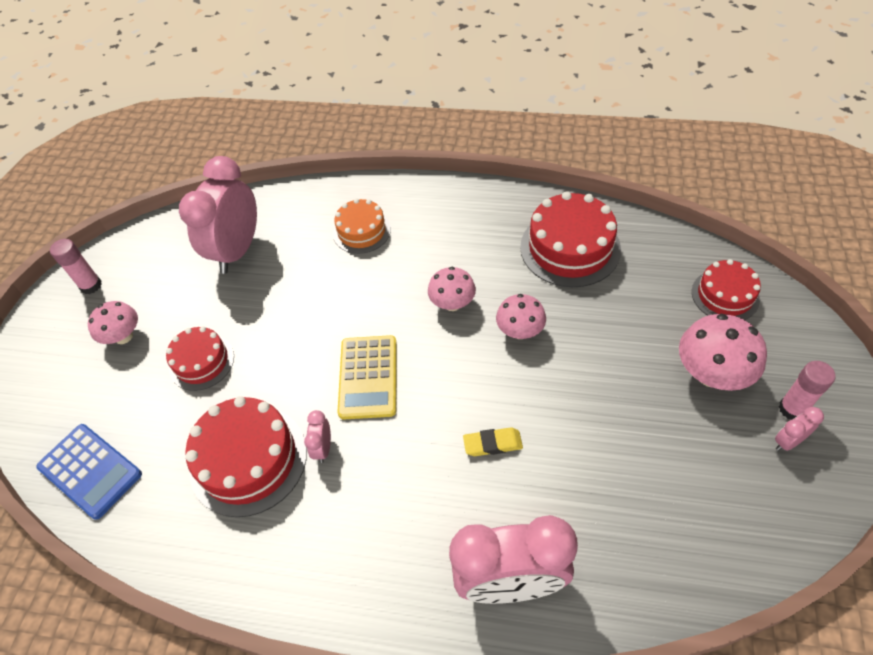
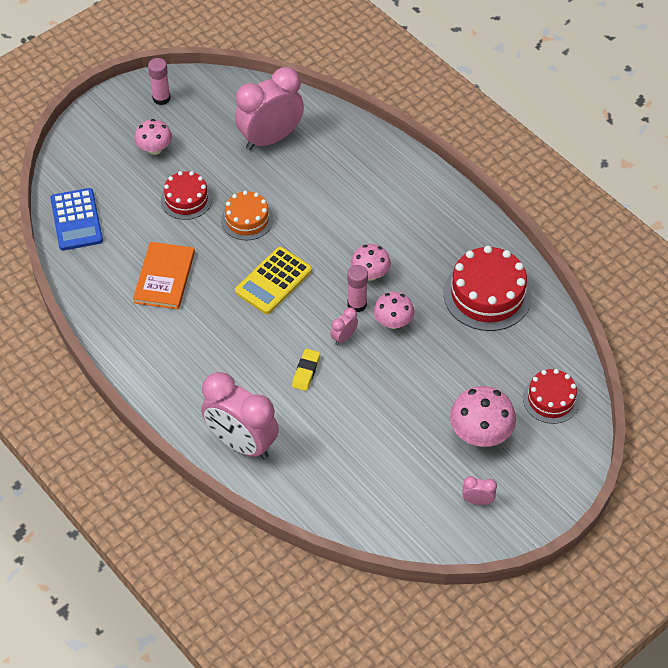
camera: 35 degrees right, 0 degrees up
red cake [185,396,307,517] -> orange book [133,242,195,310]
pink clock [304,410,331,463] -> pink clock moved to [331,307,358,345]
orange cake [333,199,391,254] -> orange cake moved to [221,191,273,240]
yellow eraser [463,427,523,456] -> yellow eraser turned 75 degrees clockwise [292,349,320,391]
pink glue stick [779,361,836,420] -> pink glue stick moved to [347,265,368,312]

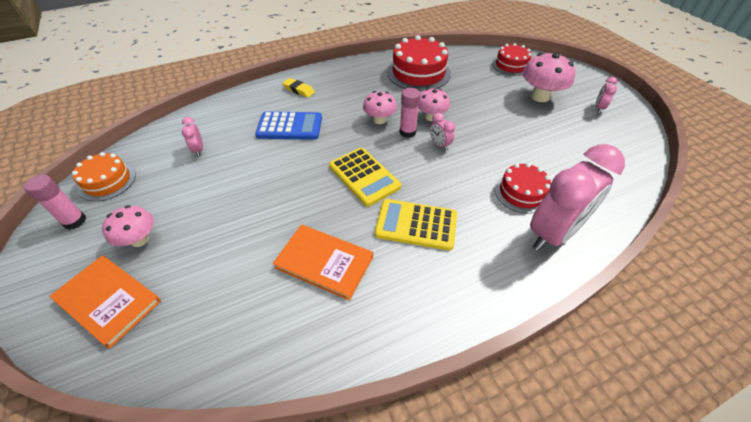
camera: 75 degrees left, 5 degrees down
blue calculator [50,188,103,251] -> blue calculator moved to [255,112,322,140]
red cake [161,171,212,220] -> red cake moved to [495,163,551,214]
orange cake [221,191,273,240] -> orange cake moved to [72,152,136,201]
pink clock [235,67,304,150] -> pink clock [182,117,203,156], size x0.41
yellow eraser [292,349,320,391] -> yellow eraser moved to [282,78,315,98]
none -> orange book [49,255,161,349]
none -> yellow calculator [375,199,457,250]

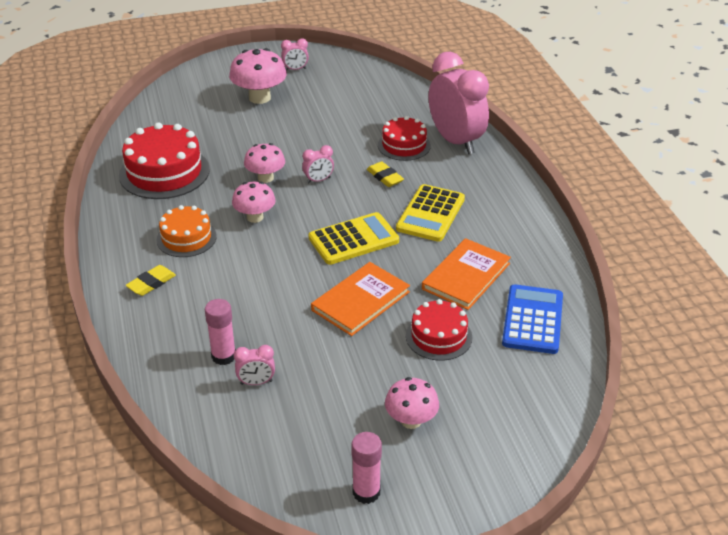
camera: 80 degrees left, 10 degrees down
orange book [49,255,161,349] -> orange book moved to [311,262,410,336]
orange cake [72,152,136,201] -> orange cake moved to [156,205,217,257]
blue calculator [255,112,322,140] -> blue calculator moved to [502,284,563,354]
pink glue stick [400,88,420,138] -> pink glue stick moved to [205,299,236,365]
red cake [492,43,532,76] -> red cake moved to [406,299,472,361]
pink clock [595,77,617,113] -> pink clock turned 45 degrees counterclockwise [281,38,309,71]
none -> yellow eraser [367,161,404,187]

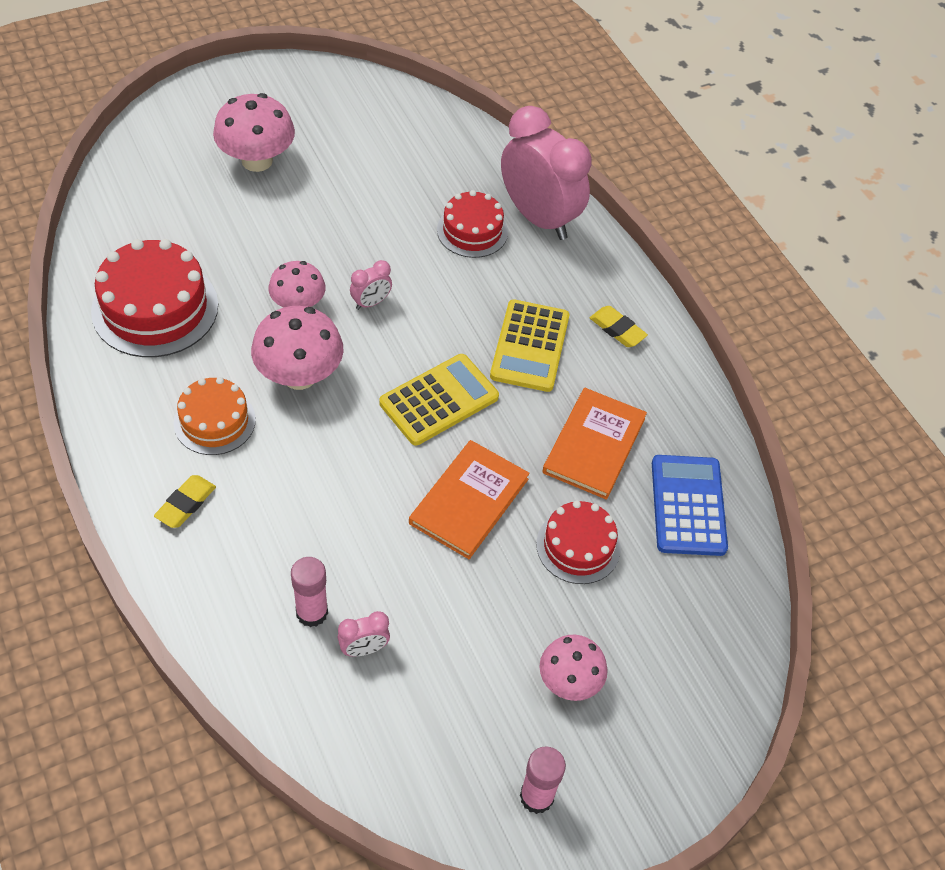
camera: 15 degrees left, 15 degrees up
pink mushroom [232,182,276,223] -> pink mushroom [251,306,344,390], size x1.54
pink clock [281,38,309,71] -> none
yellow eraser [367,161,404,187] -> yellow eraser moved to [590,306,648,347]

